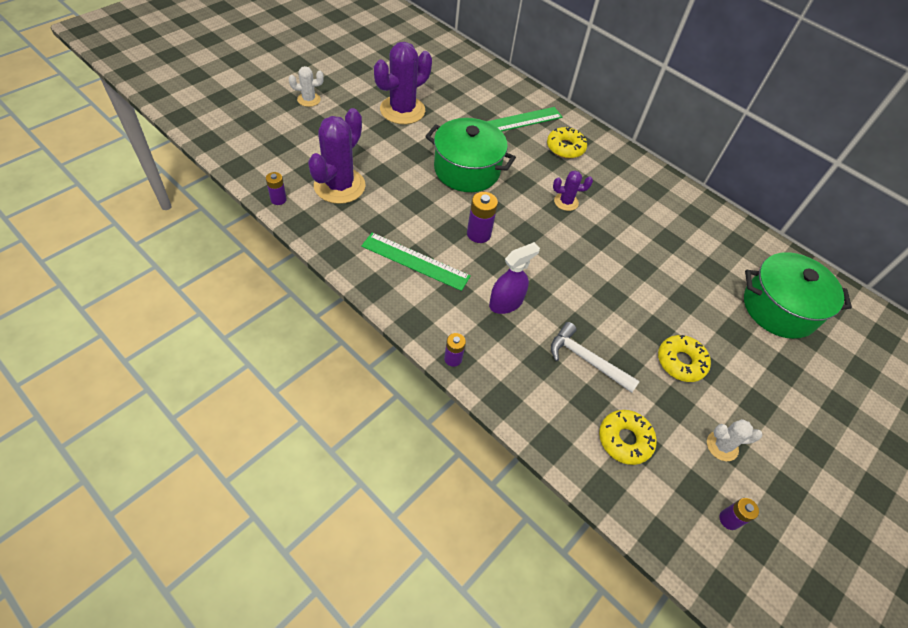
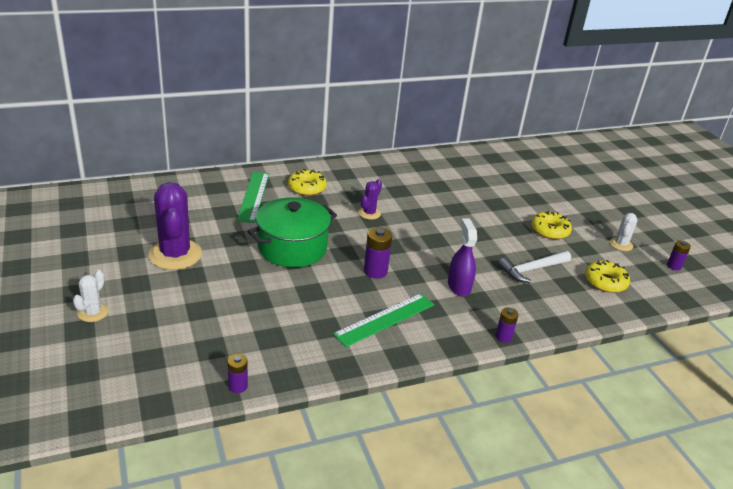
camera: 60 degrees left, 20 degrees down
purple cactus [308,108,366,204] -> none
green pot [744,252,852,339] -> none

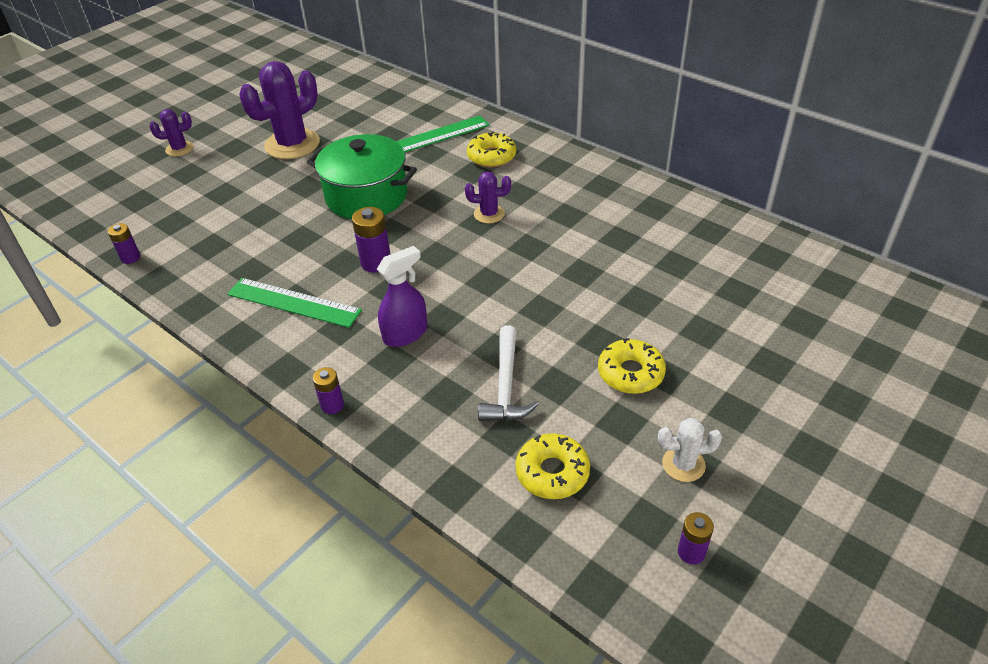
camera: 65 degrees right, 10 degrees up
white cactus [73,270,108,322] -> purple cactus [150,109,194,156]
white hammer [498,251,571,283] -> white hammer turned 120 degrees counterclockwise [478,325,539,421]

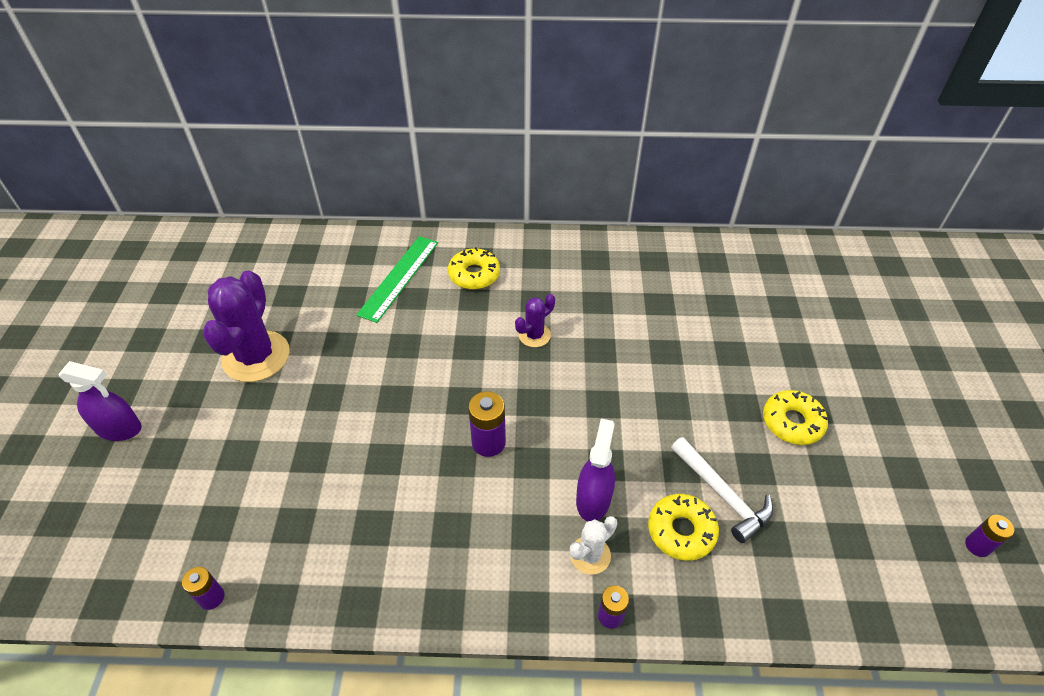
camera: 40 degrees left, 5 degrees up
purple cactus [150,109,194,156] -> purple spray bottle [58,361,142,441]
green ruler [227,278,362,328] -> none
green pot [307,134,417,219] -> none
yellow donut [515,433,590,499] -> yellow donut moved to [648,494,719,561]
white cactus [658,418,722,482] -> white cactus moved to [570,516,617,575]

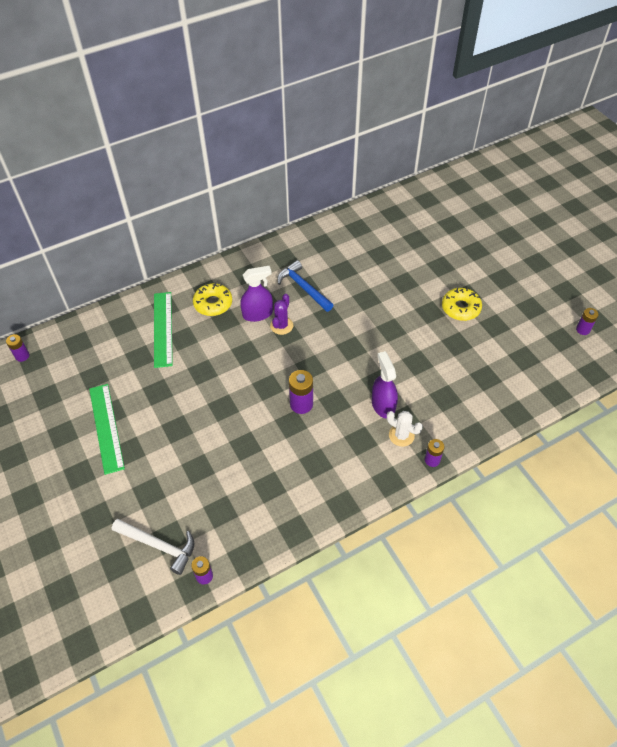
camera: 30 degrees left, 5 degrees up
purple spray bottle [58,361,142,441] -> purple spray bottle moved to [240,266,273,322]
purple cactus [203,270,290,382] -> green ruler [89,384,125,475]
white cactus [570,516,617,575] -> white cactus turned 75 degrees counterclockwise [387,411,423,447]
yellow donut [648,494,719,561] -> none
white hammer [671,437,773,543] -> white hammer moved to [112,519,195,575]
none -> purple battery [6,334,30,362]
none -> blue hammer [277,260,333,312]

